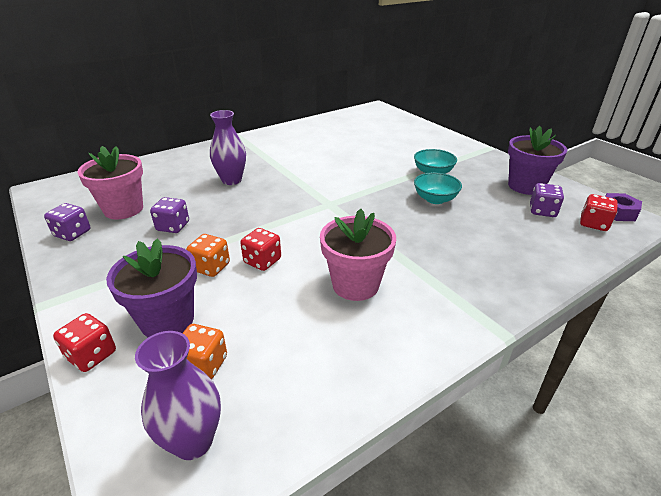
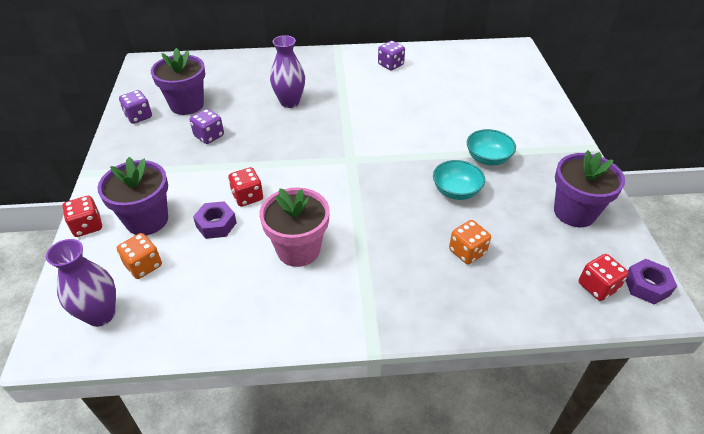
camera: 30 degrees right, 10 degrees up
pink flower pot [77,146,143,219] -> purple flower pot [151,48,205,115]
orange dice [186,234,230,277] -> orange dice moved to [449,220,491,264]
purple dice [530,183,564,217] -> purple dice moved to [378,41,405,70]
none -> purple nut [193,201,237,239]

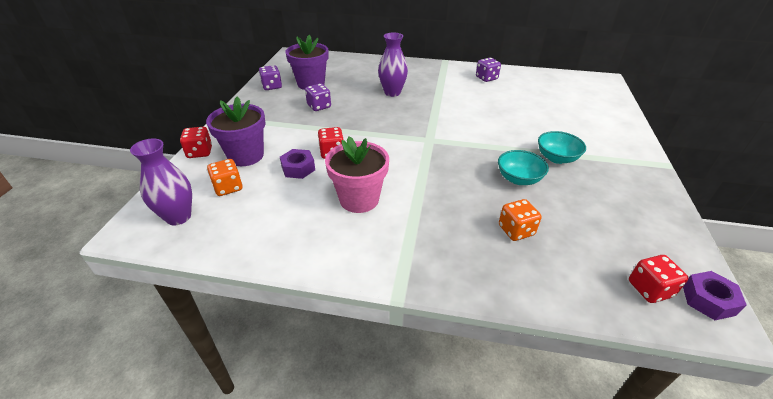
camera: 15 degrees right, 5 degrees down
purple flower pot [554,150,625,227] -> none

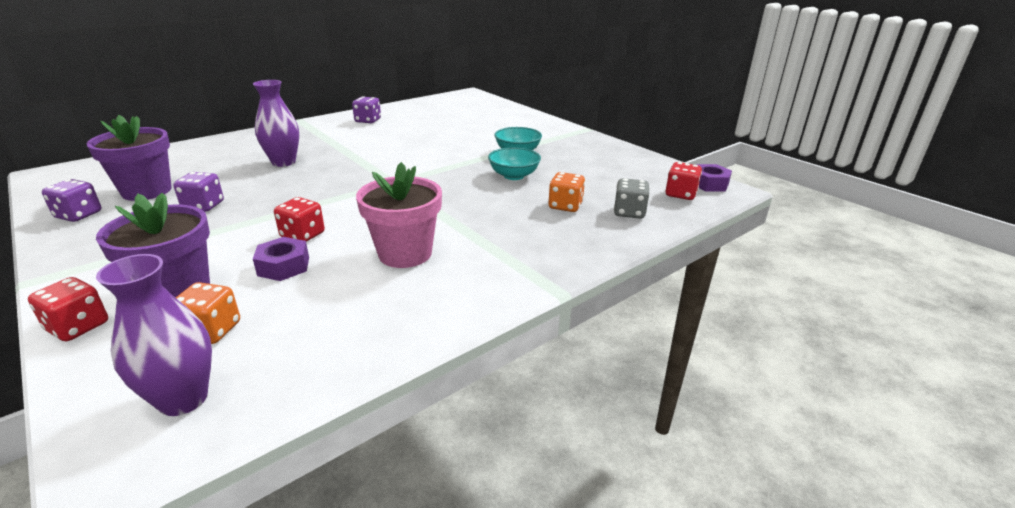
camera: 50 degrees left, 10 degrees down
none -> grey dice [614,178,650,219]

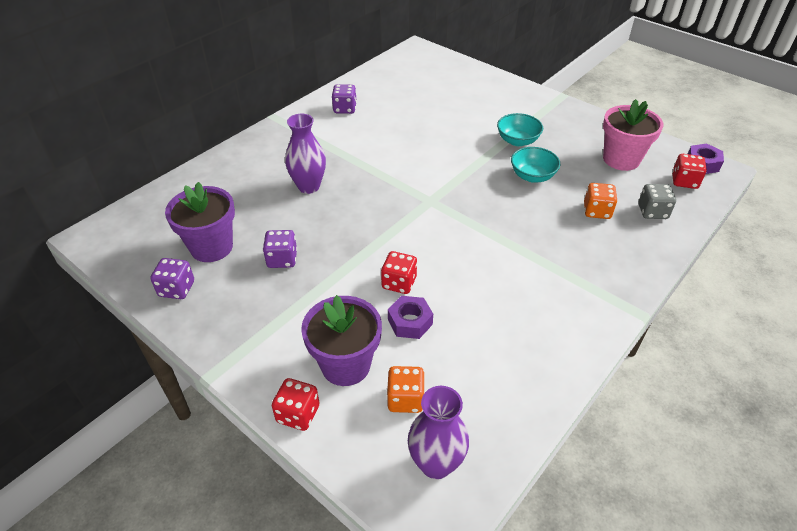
camera: 10 degrees left, 15 degrees up
pink flower pot [356,162,442,268] -> pink flower pot moved to [603,99,663,171]

